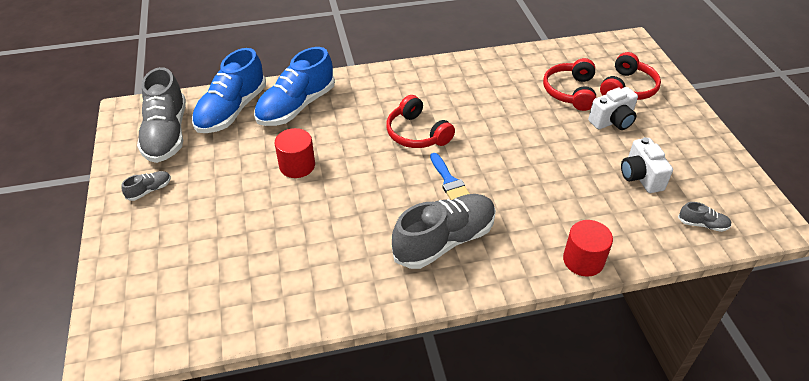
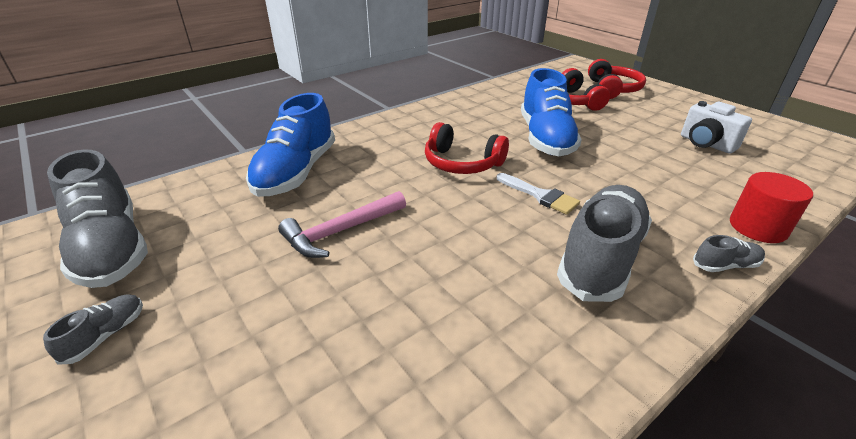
camera: 25 degrees left, 10 degrees down
blue shoe [192,48,266,133] -> blue shoe moved to [521,68,582,156]
red cylinder [275,128,315,178] -> pink hammer [278,191,406,258]
blue brush [430,153,470,200] -> white brush [497,173,580,215]
white camera [588,87,638,130] -> none
grey shoe [678,202,732,232] -> grey shoe moved to [693,235,765,272]

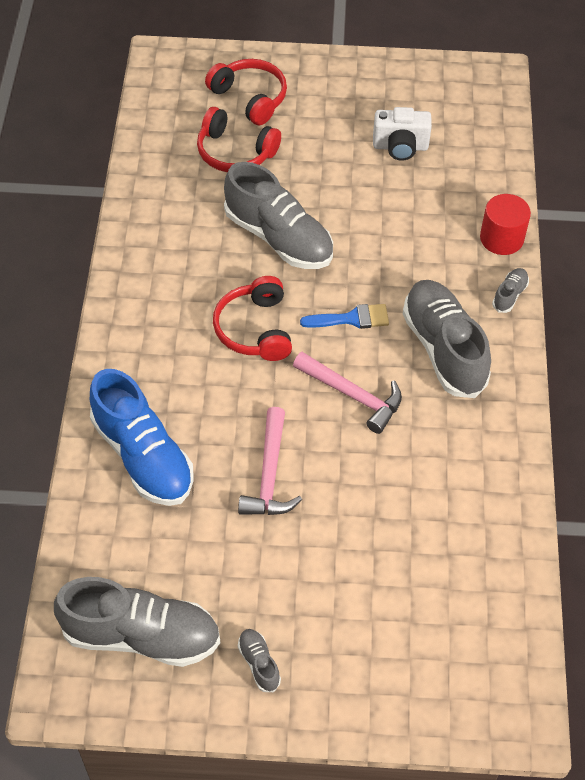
camera: 50 degrees left, 20 degrees up
red headphones [425,122,509,174] -> red headphones turned 105 degrees clockwise [213,276,292,361]
white brush [497,173,580,215] -> blue brush [300,304,389,329]
blue shoe [521,68,582,156] -> grey shoe [224,162,333,269]
none -> pink hammer [293,352,402,434]

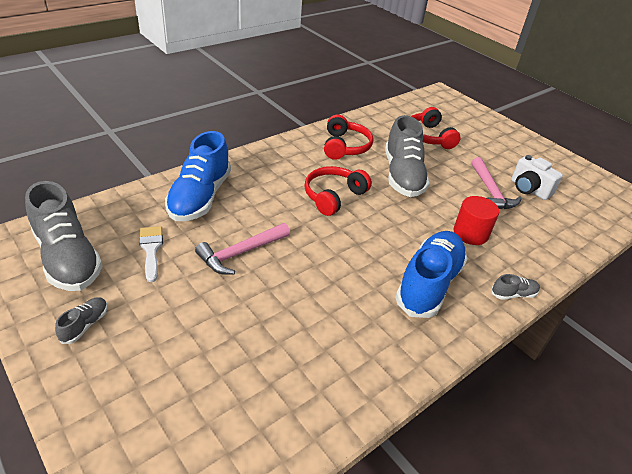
camera: 45 degrees right, 15 degrees down
red headphones [205,59,287,125] -> red headphones moved to [324,115,374,160]
pink hammer [293,352,402,434] -> pink hammer moved to [471,157,522,209]
blue brush [300,304,389,329] -> none
grey shoe [403,280,491,398] -> blue shoe [395,231,467,318]
red cylinder [480,194,531,255] -> red cylinder moved to [454,196,499,245]
none -> white brush [139,226,163,282]

